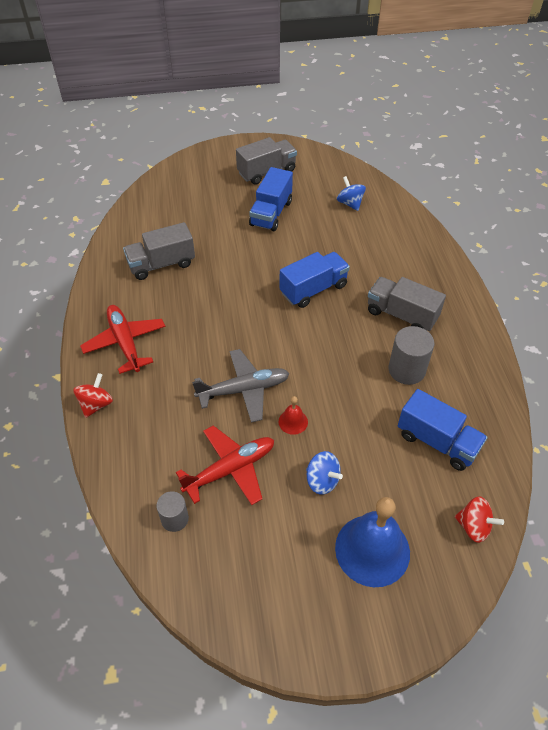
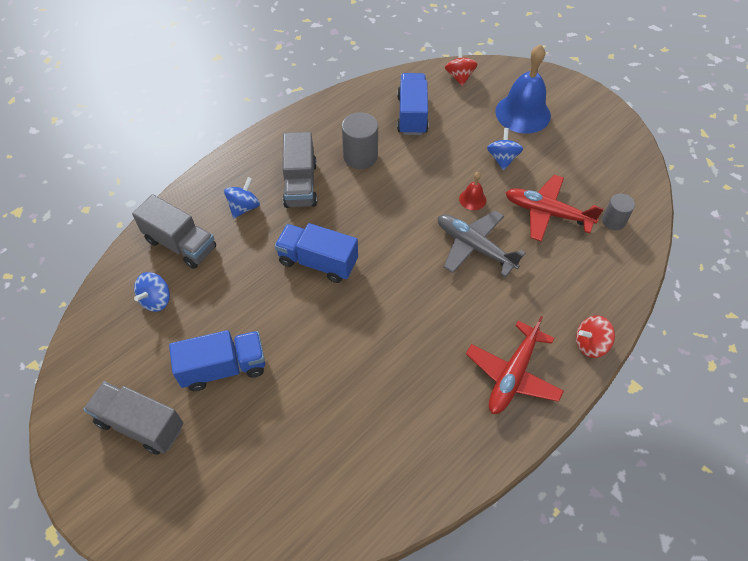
camera: 125 degrees left, 5 degrees up
grey truck [123,222,195,280] -> grey truck moved to [132,194,216,269]
none -> blue spinning top [224,177,260,218]

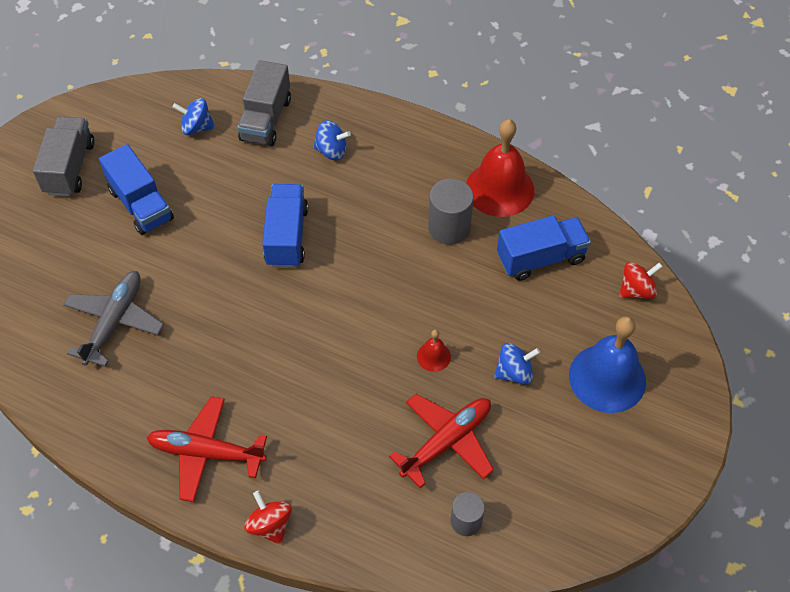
camera: 70 degrees right, 0 degrees up
grey truck [282,132,317,208] -> none
grey plane [438,210,525,277] -> grey plane moved to [63,271,164,367]
red plane [505,175,604,242] -> red plane turned 45 degrees clockwise [389,394,494,488]
none -> red bell [466,119,534,217]

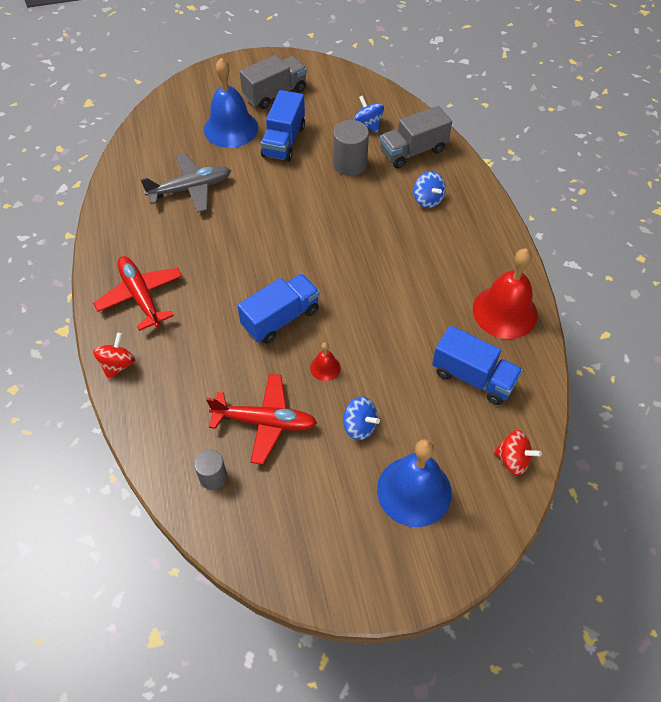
camera: 50 degrees right, 0 degrees up
blue truck [262,184,308,268] -> blue truck moved to [237,274,320,344]
grey cylinder [428,179,474,245] -> grey cylinder moved to [333,120,369,176]
none -> blue bell [204,58,258,148]

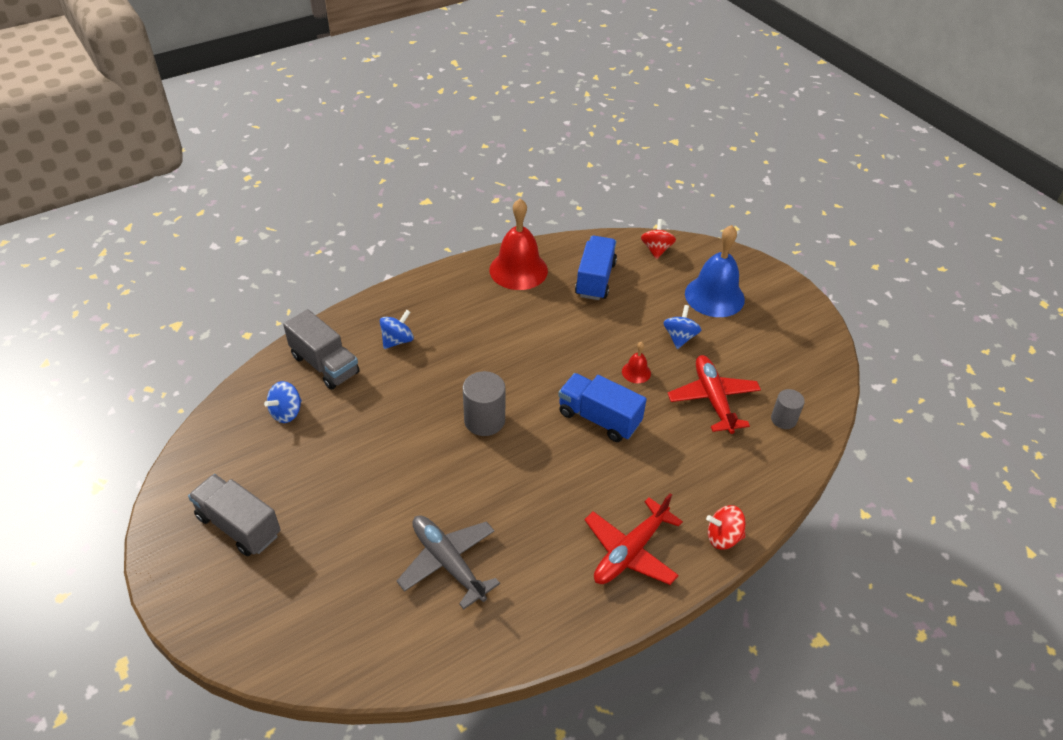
camera: 110 degrees left, 10 degrees down
blue bell [204,58,258,148] -> none
blue truck [261,90,305,162] -> none
grey cylinder [333,120,369,176] -> grey cylinder moved to [463,371,505,436]

